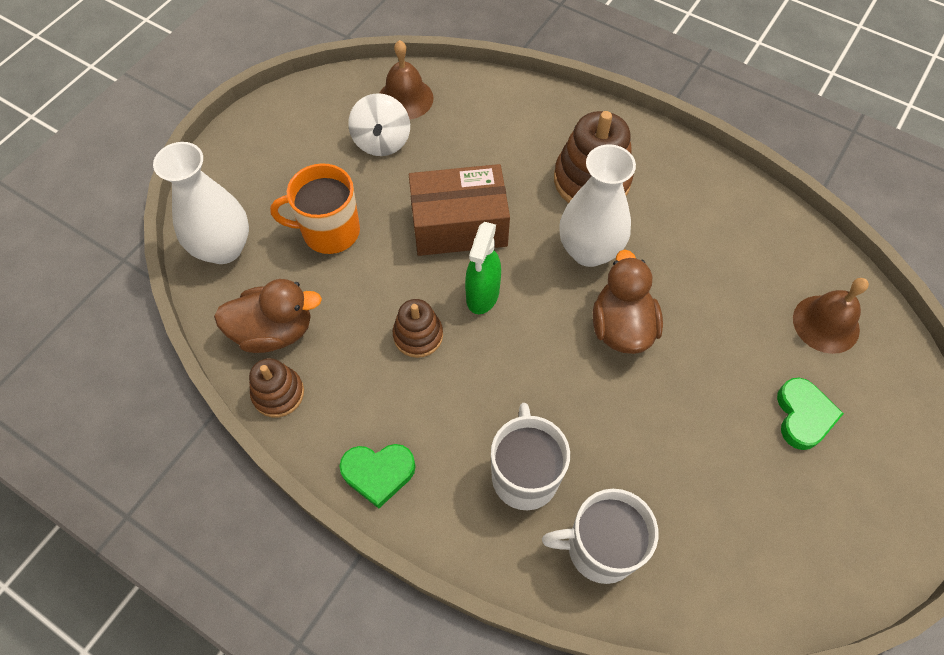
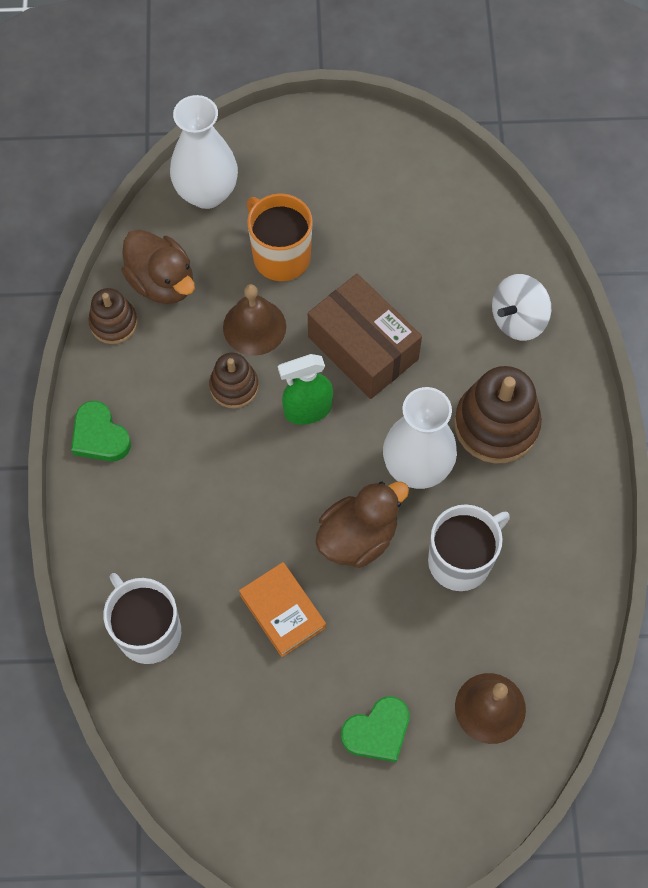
camera: 55 degrees right, 5 degrees up
white spinning top [348,93,410,156] -> white spinning top moved to [492,274,552,341]
brown bell [379,40,433,120] -> brown bell moved to [223,284,286,356]
white mug [491,403,570,510] -> white mug moved to [428,504,510,591]
none -> orange book [239,562,326,657]

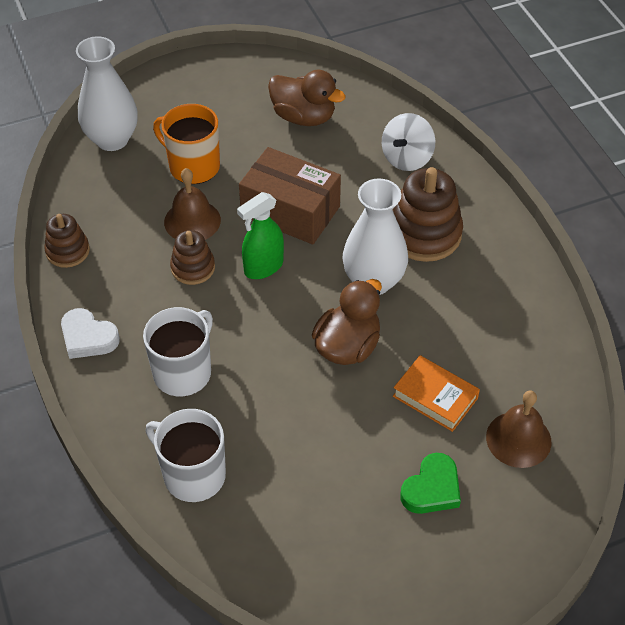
camera: 20 degrees left, 15 degrees down
green heart [71,401,131,462] -> white heart [61,308,120,359]
brown duck [122,229,195,304] -> brown duck moved to [268,70,346,126]
orange book [239,562,326,657] -> orange book moved to [393,355,480,432]
white mug [428,504,510,591] -> white mug moved to [143,307,213,397]

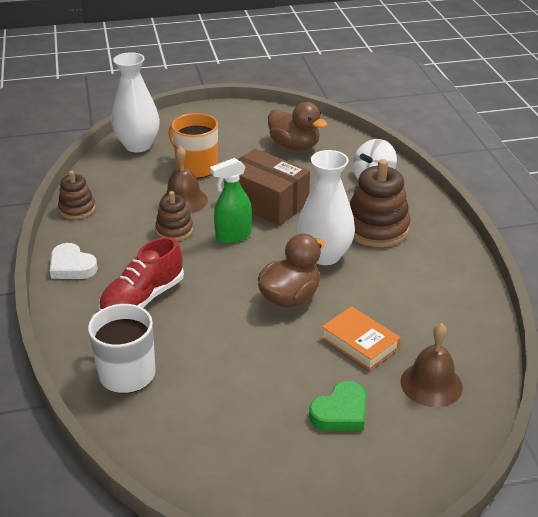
camera: 10 degrees right, 15 degrees down
white mug [143,307,213,397] -> red shoe [99,237,184,311]

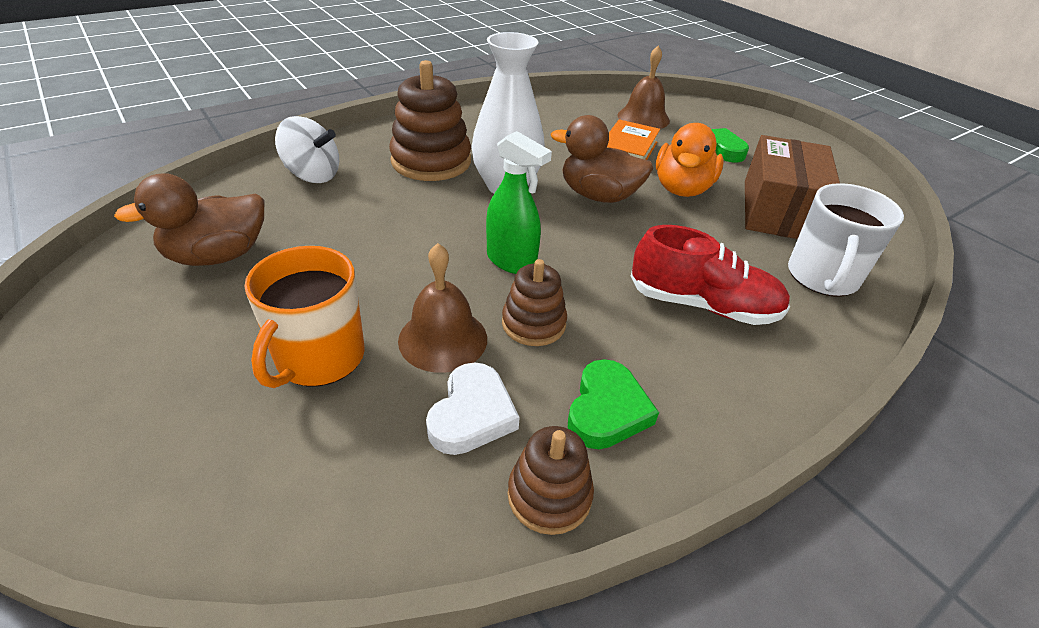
camera: 115 degrees left, 5 degrees up
white heart [50,243,98,279] -> white heart moved to [426,362,520,455]
white vase [111,52,160,152] -> none
brown box [224,149,310,226] -> brown box moved to [745,135,840,239]
brown duck [268,102,327,150] -> brown duck turned 135 degrees counterclockwise [114,173,264,266]
none -> green heart [568,359,659,449]
none -> orange duck [656,123,724,197]

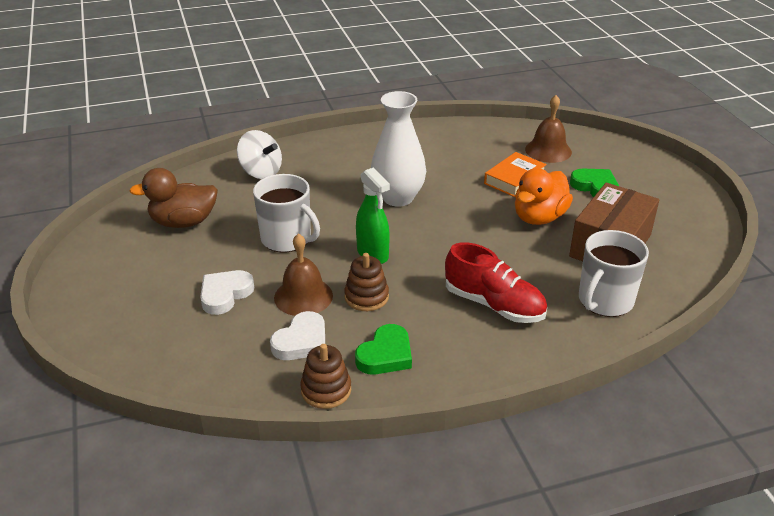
camera: 20 degrees right, 5 degrees down
orange mug [244,246,365,388] -> white heart [200,270,254,315]
brown stacking toy [389,60,471,181] -> none
brown duck [551,115,653,203] -> none
none -> white mug [253,174,320,252]

